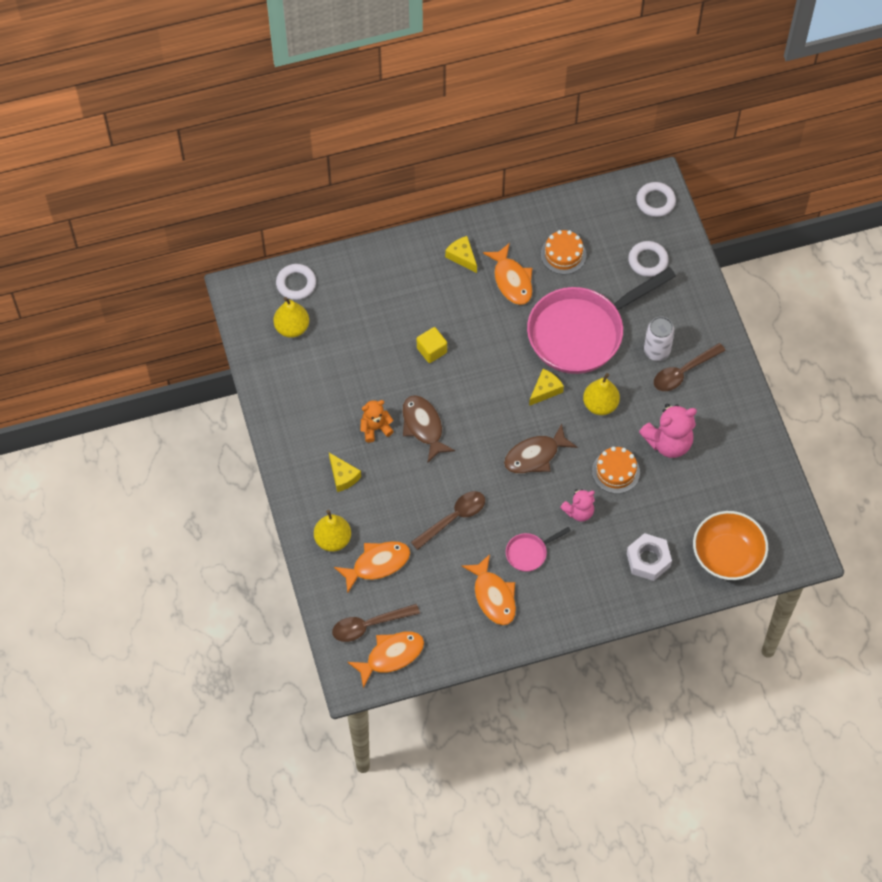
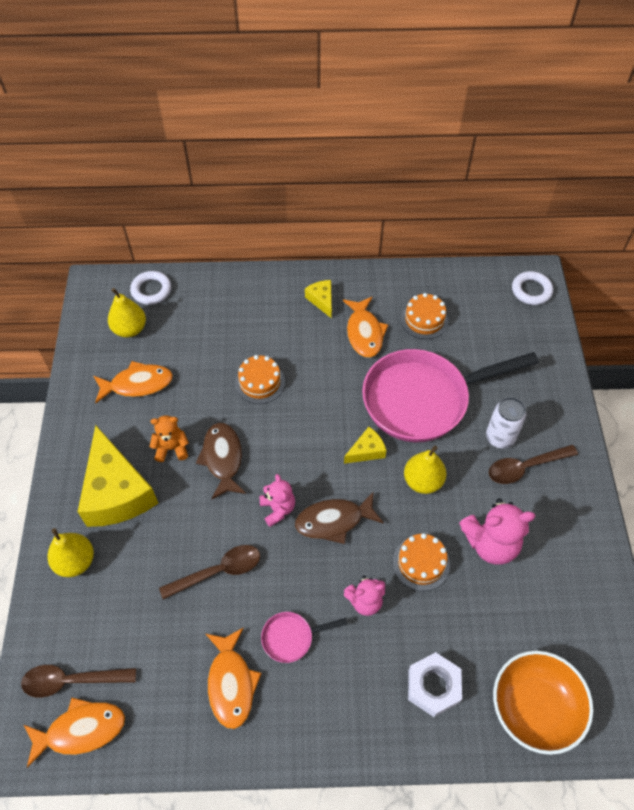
camera: 15 degrees right, 5 degrees down
yellow cheese [329,453,361,492] -> yellow cheese [78,425,158,527], size x2.19
orange fish [334,541,410,593] -> orange fish moved to [94,361,173,403]
yellow cube [417,327,447,363] -> orange cake [235,355,285,404]
white ring [628,241,669,277] -> none
none -> pink teddy bear [260,474,295,527]

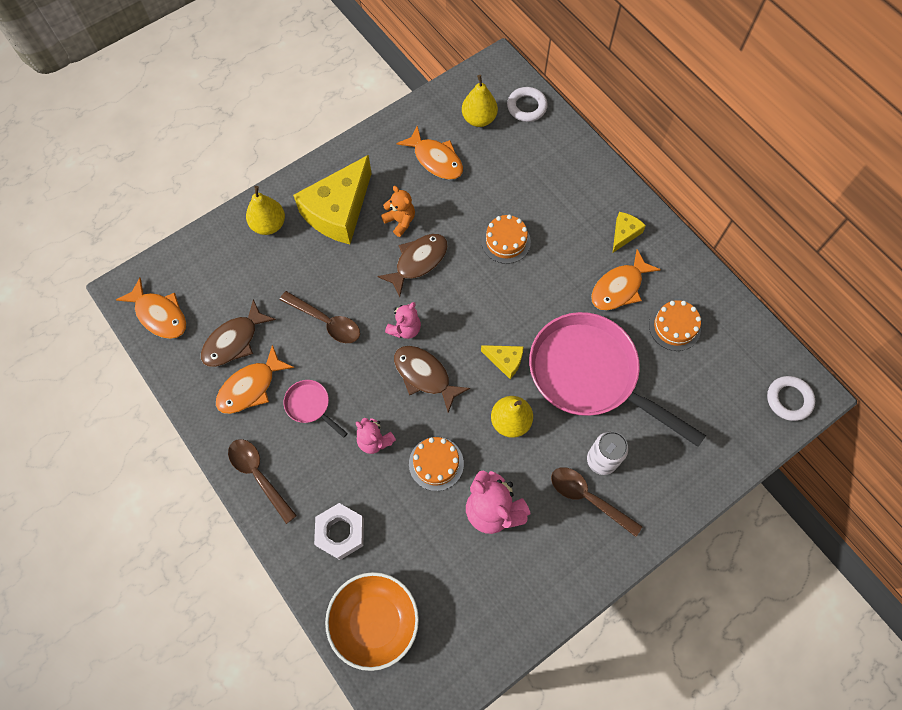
camera: 55 degrees right, 10 degrees up
brown spoon [21,665,136,698] -> brown spoon moved to [228,439,297,524]
none -> brown fish [201,299,276,367]

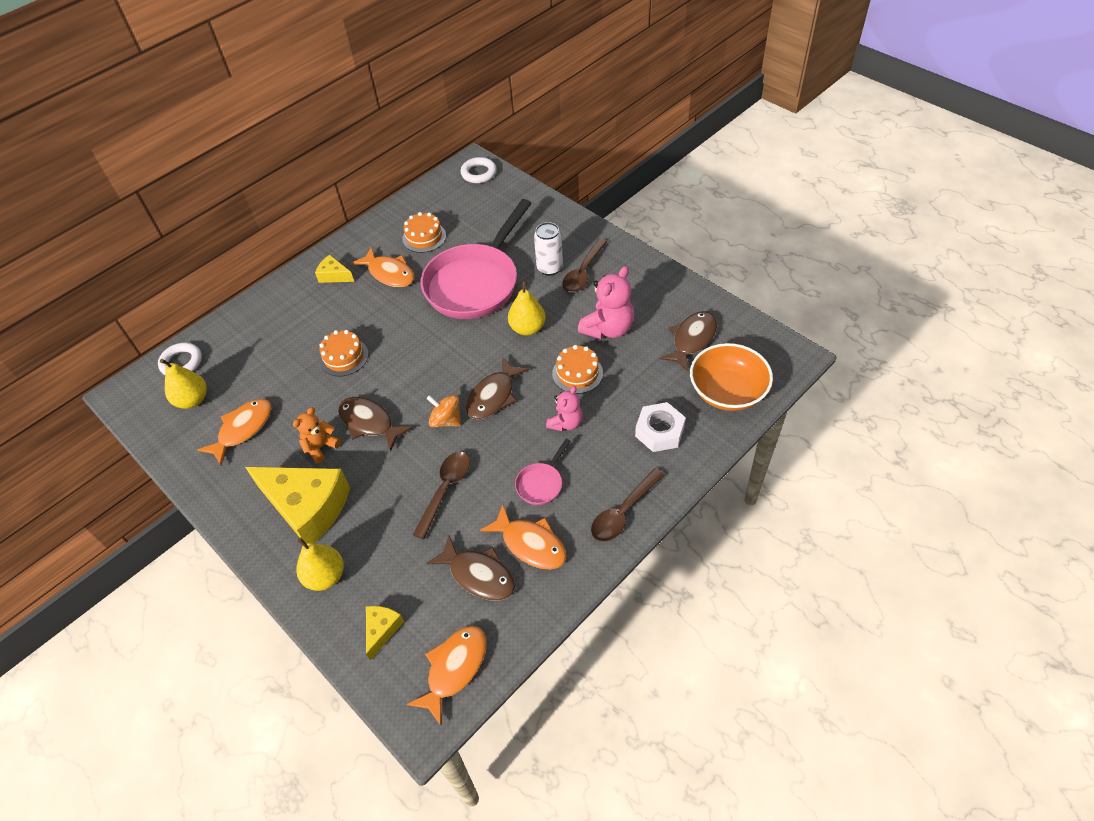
camera: 95 degrees left, 15 degrees down
pink teddy bear [385,302,421,339] -> orange spinning top [426,395,461,427]
yellow cheese [481,345,524,379] -> yellow cheese moved to [366,606,404,661]
none -> brown fish [659,311,717,372]

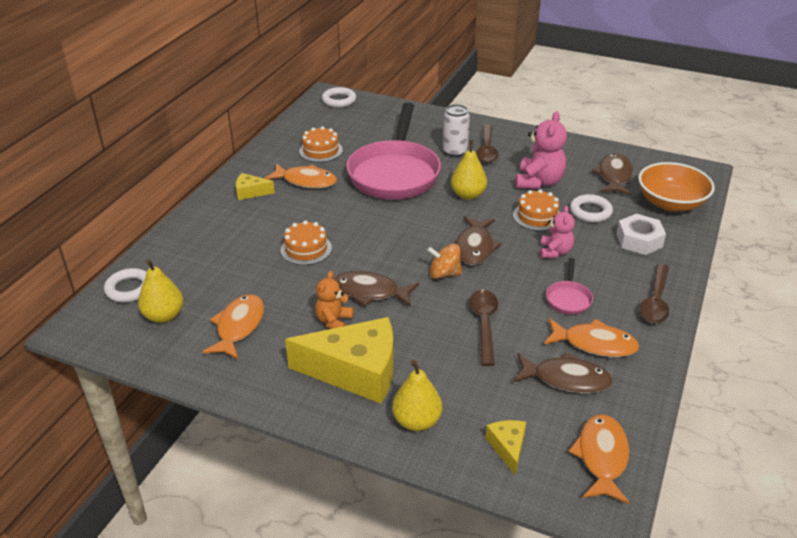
camera: 25 degrees left, 15 degrees down
none -> white ring [570,194,613,223]

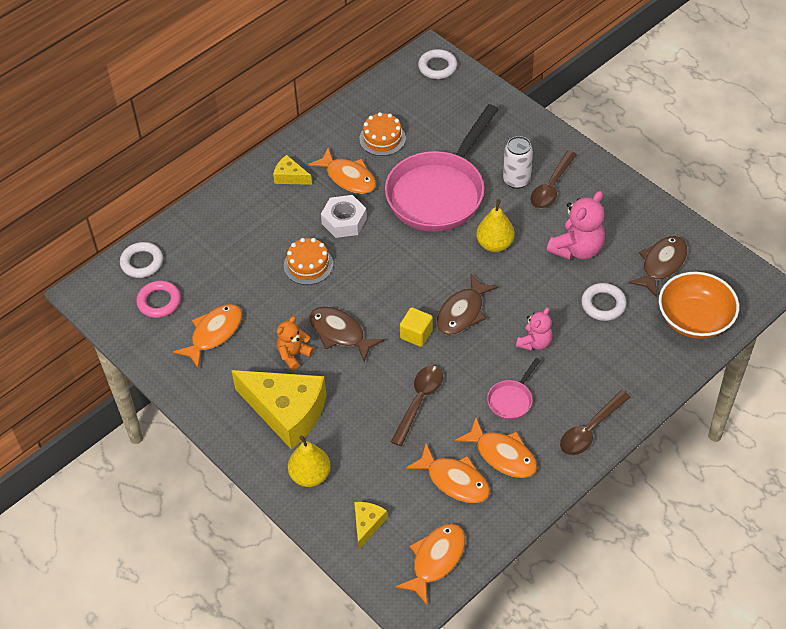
camera: 25 degrees right, 15 degrees up
yellow pear [138,259,183,323] -> pink ring [136,281,181,318]
orange spinning top [427,244,462,279] -> yellow cube [400,307,433,347]
orange cake [513,189,560,231] -> none
brown fish [513,352,613,393] -> orange fish [406,444,490,503]
white nut [616,214,666,255] -> white nut moved to [321,195,367,238]

